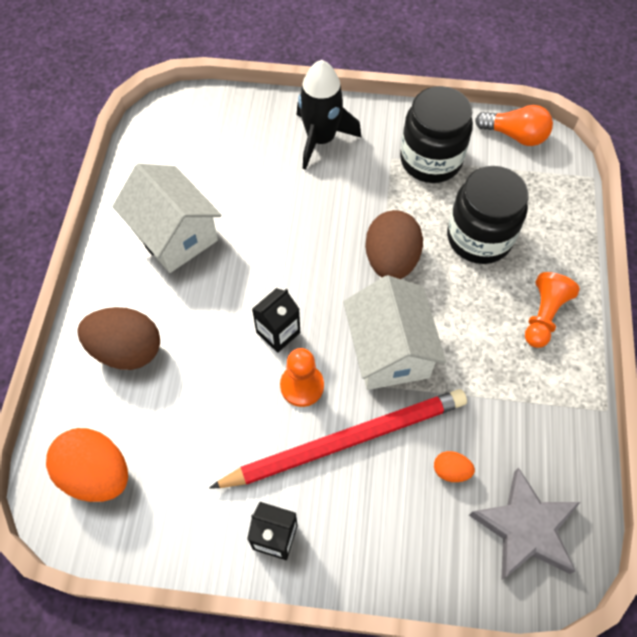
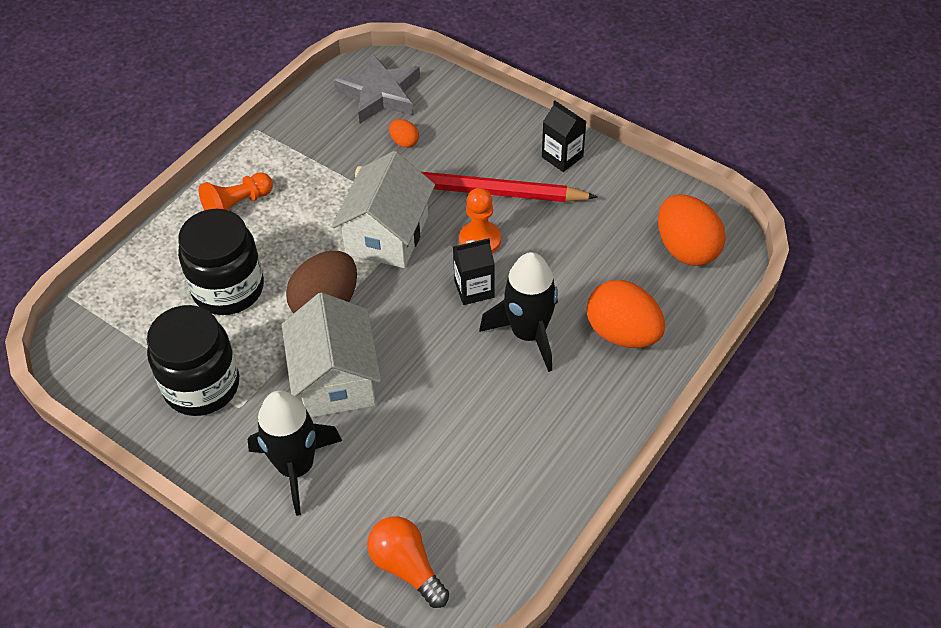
camera: 150 degrees left, 10 degrees down
brown egg [77,307,160,370] -> orange egg [587,280,665,348]
white house [112,164,222,273] -> white house moved to [282,292,381,418]
orange light bulb [475,105,553,146] -> orange light bulb moved to [367,516,449,608]
none -> black rocket [479,252,558,372]

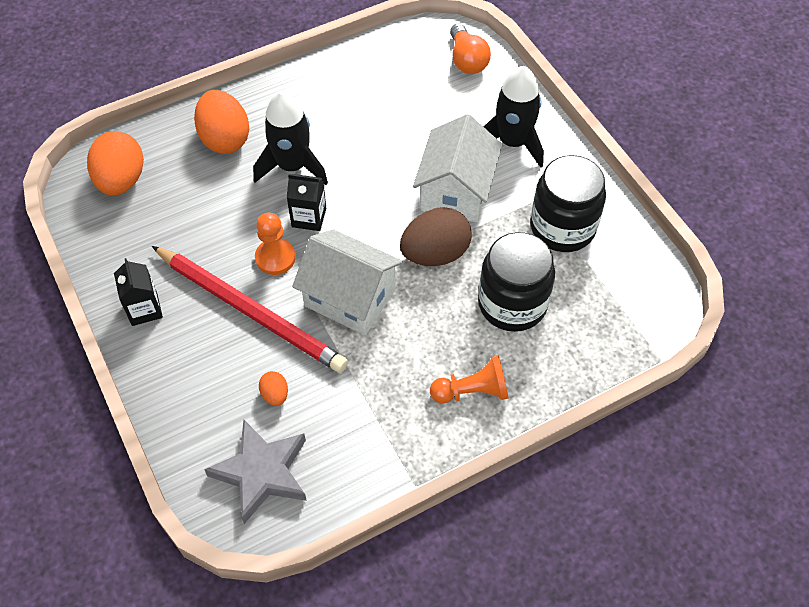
camera: 155 degrees left, 5 degrees up
white house [332,151,435,268] -> white house turned 75 degrees clockwise [292,229,403,335]

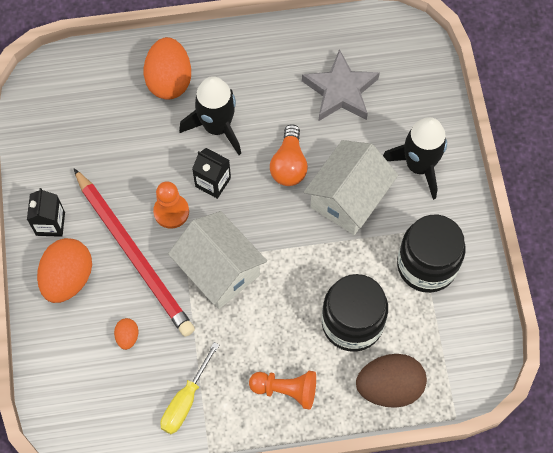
camera: 20 degrees right, 10 degrees up
orange egg [87,131,144,195] -> orange egg moved to [37,238,92,303]
grey star [204,420,307,524] -> grey star moved to [302,49,380,121]
brown egg [400,207,472,266] -> brown egg moved to [356,354,427,408]
orange light bulb [450,24,491,74] -> orange light bulb moved to [270,124,308,186]
none -> yellow screwdriver [160,342,219,434]

